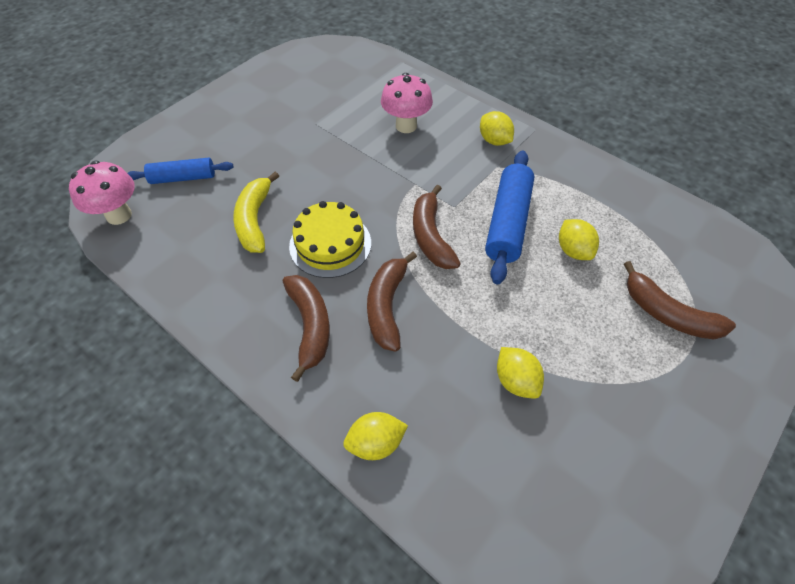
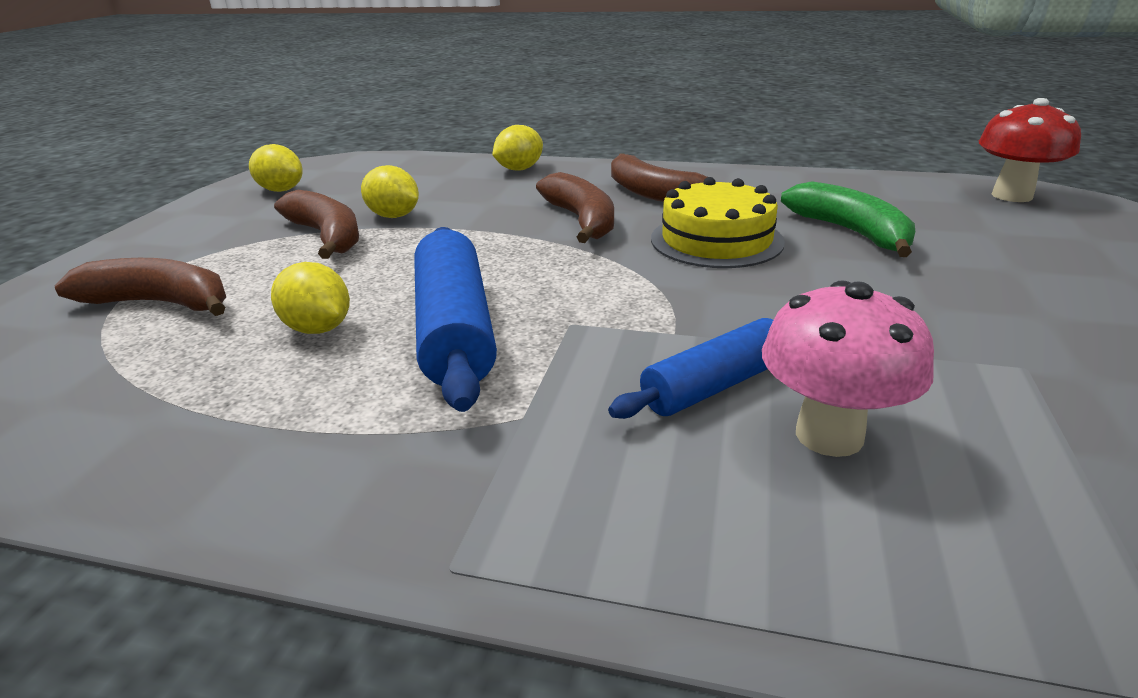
camera: 155 degrees right, 25 degrees down
pink mushroom [69,161,135,225] -> red mushroom [979,98,1081,202]
blue rolling pin [127,158,233,184] -> blue rolling pin moved to [608,318,773,419]
yellow banana [233,172,279,253] -> green banana [781,181,915,257]
brown banana [413,185,461,269] -> brown banana moved to [274,190,359,259]
yellow lemon [480,111,514,146] -> yellow lemon moved to [249,144,303,192]

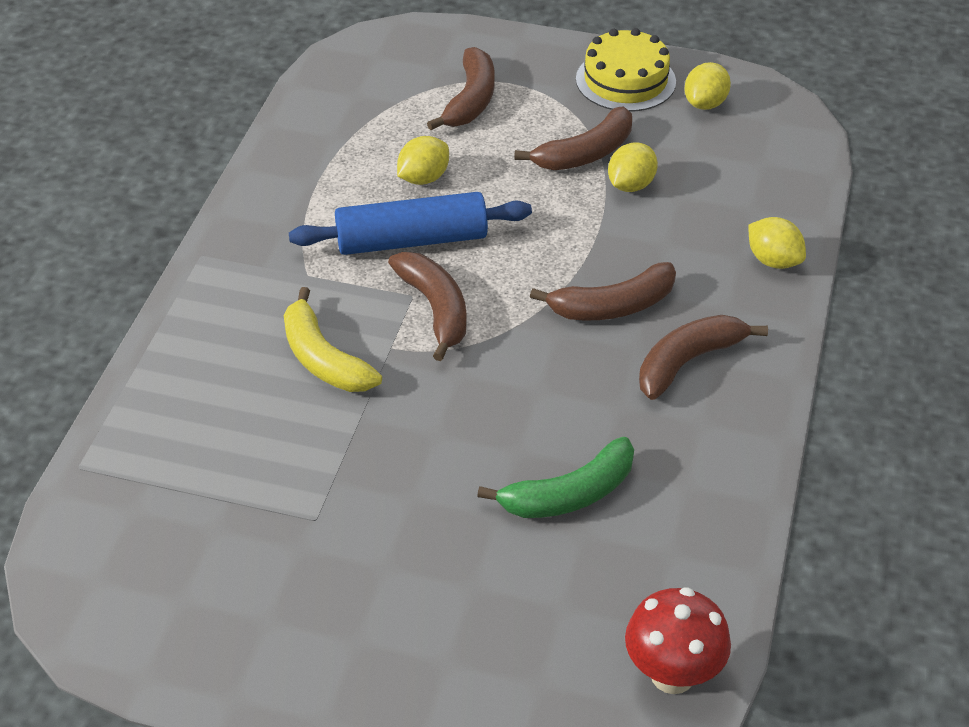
camera: 90 degrees right, 15 degrees up
blue rolling pin [608,318,773,419] -> yellow banana [284,287,382,392]
yellow cake [651,177,785,268] -> yellow cake moved to [576,28,676,112]
pink mushroom [762,280,934,457] -> none
none -> brown banana [388,252,467,361]

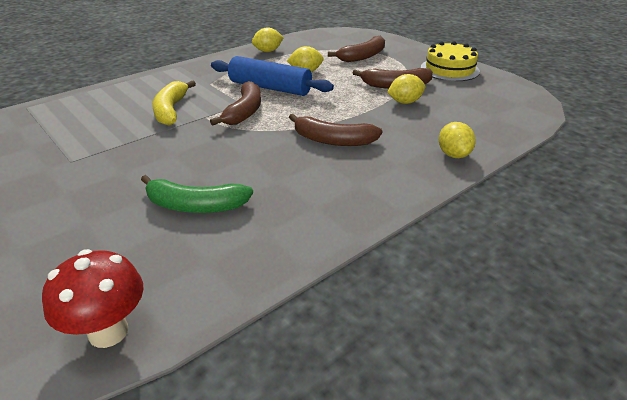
camera: 35 degrees right, 10 degrees down
brown banana [639,315,768,400] -> none
yellow lemon [684,62,731,110] -> yellow lemon moved to [252,27,284,52]

